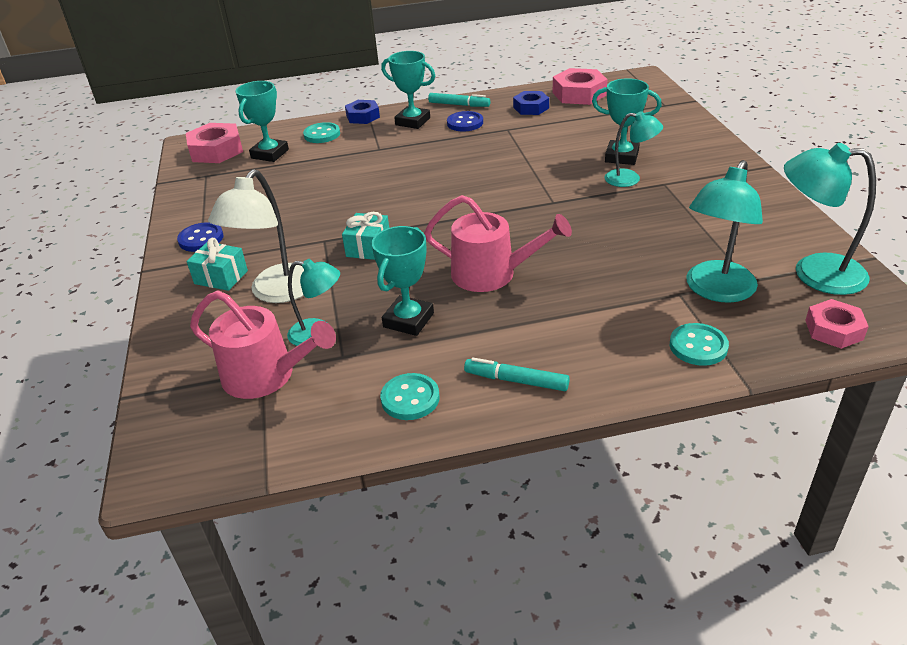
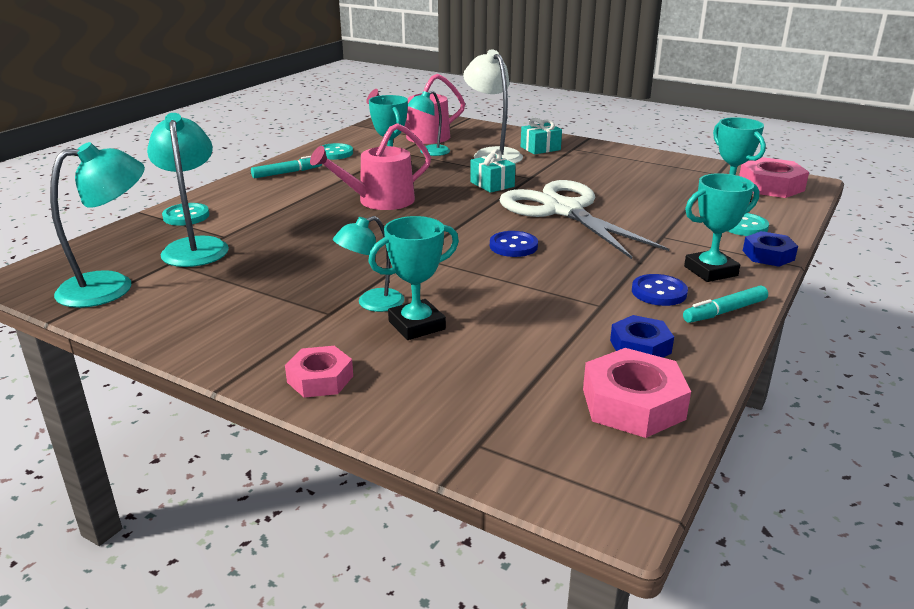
camera: 130 degrees right, 10 degrees down
blue button [177,222,224,252] -> blue button moved to [490,231,538,257]
pink nut [805,299,869,349] -> pink nut moved to [285,346,353,398]
none -> white scissors [500,180,669,259]

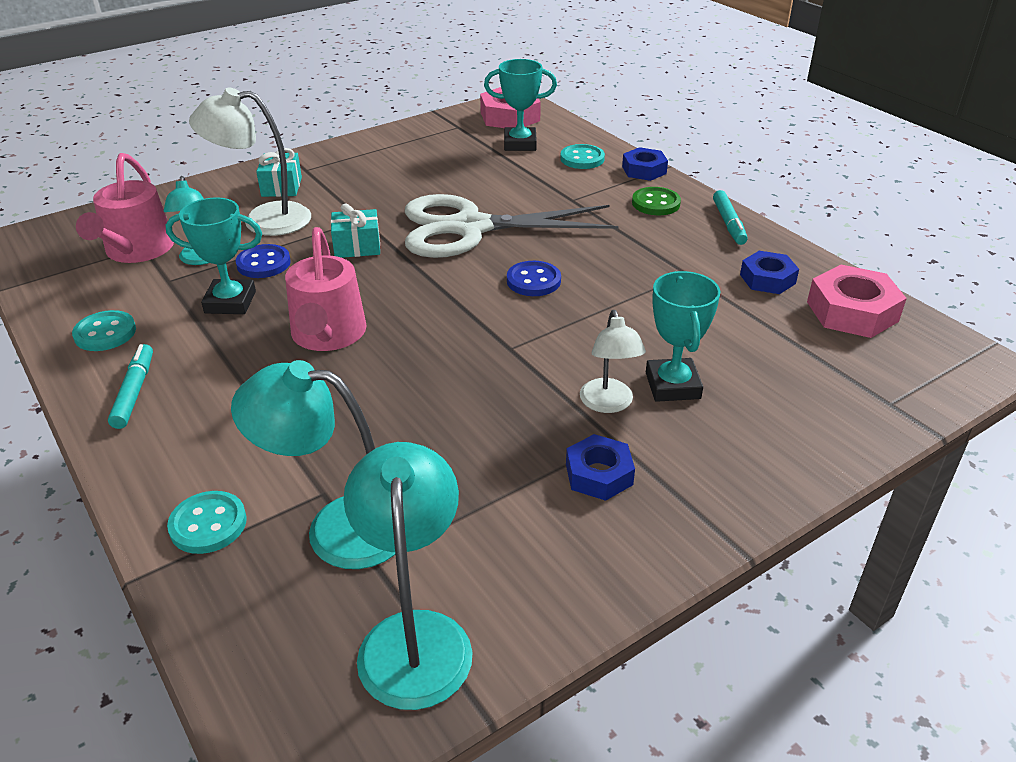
camera: 65 degrees left, 10 degrees up
pink nut [285,346,353,398] -> none
turquoise lamp [333,216,404,312] -> white lamp [580,310,646,413]
blue button [632,274,688,306] -> blue button moved to [236,244,291,278]
turquoise trophy [684,173,759,282] -> green button [632,187,681,215]
none -> blue nut [566,434,635,501]

